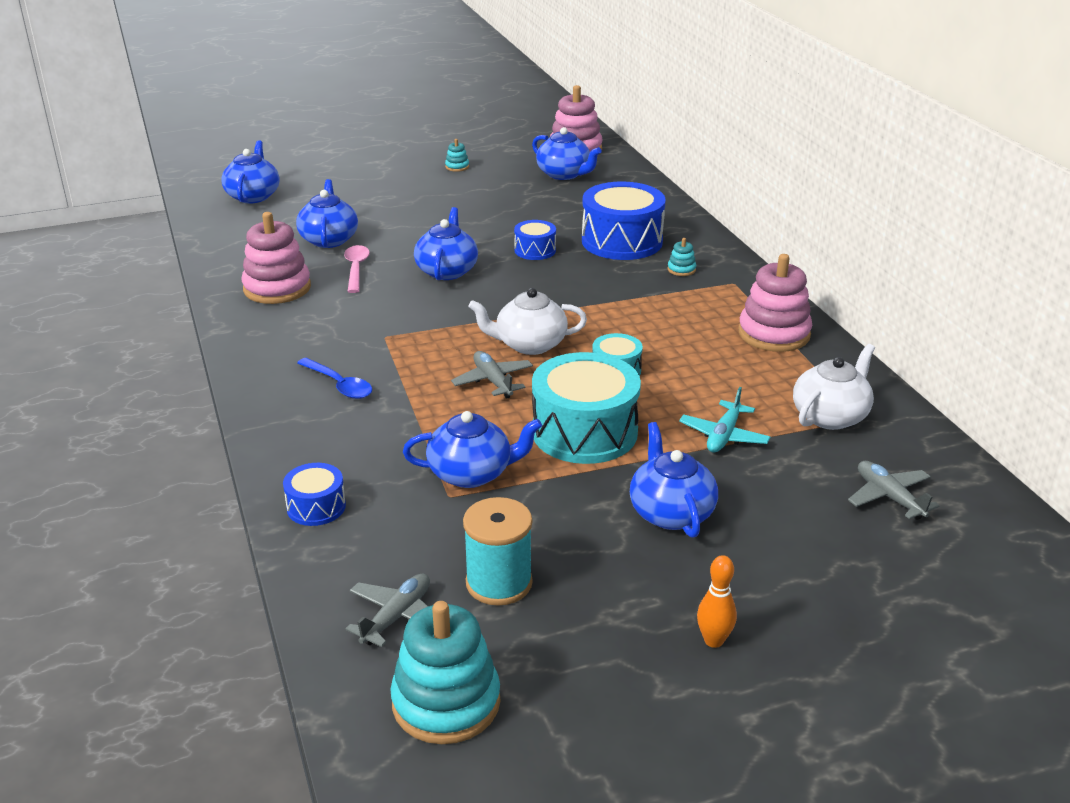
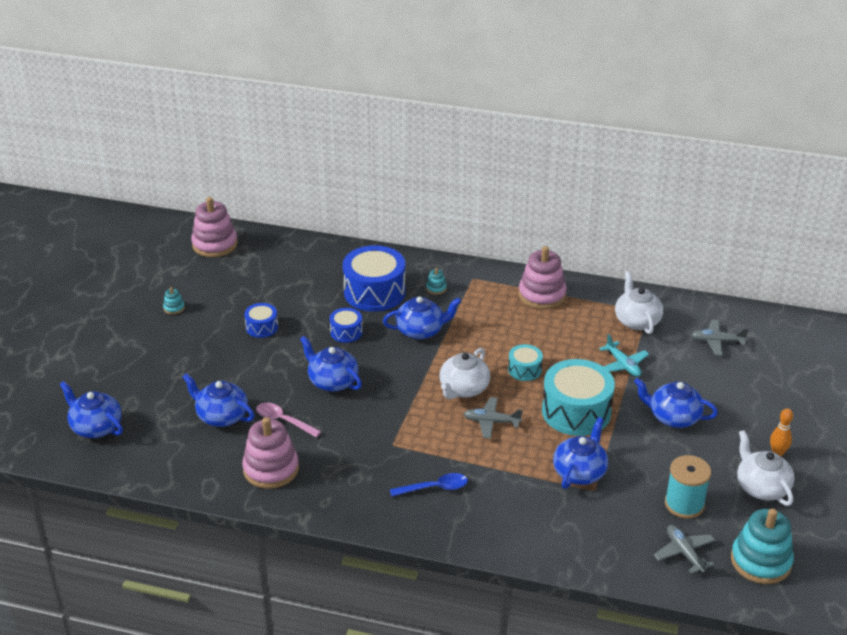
camera: 55 degrees left, 5 degrees up
blue drum [283,463,346,526] -> blue drum moved to [244,303,278,338]
blue teapot [532,127,602,180] -> blue teapot moved to [383,296,461,340]
none -> white teapot [737,430,794,506]

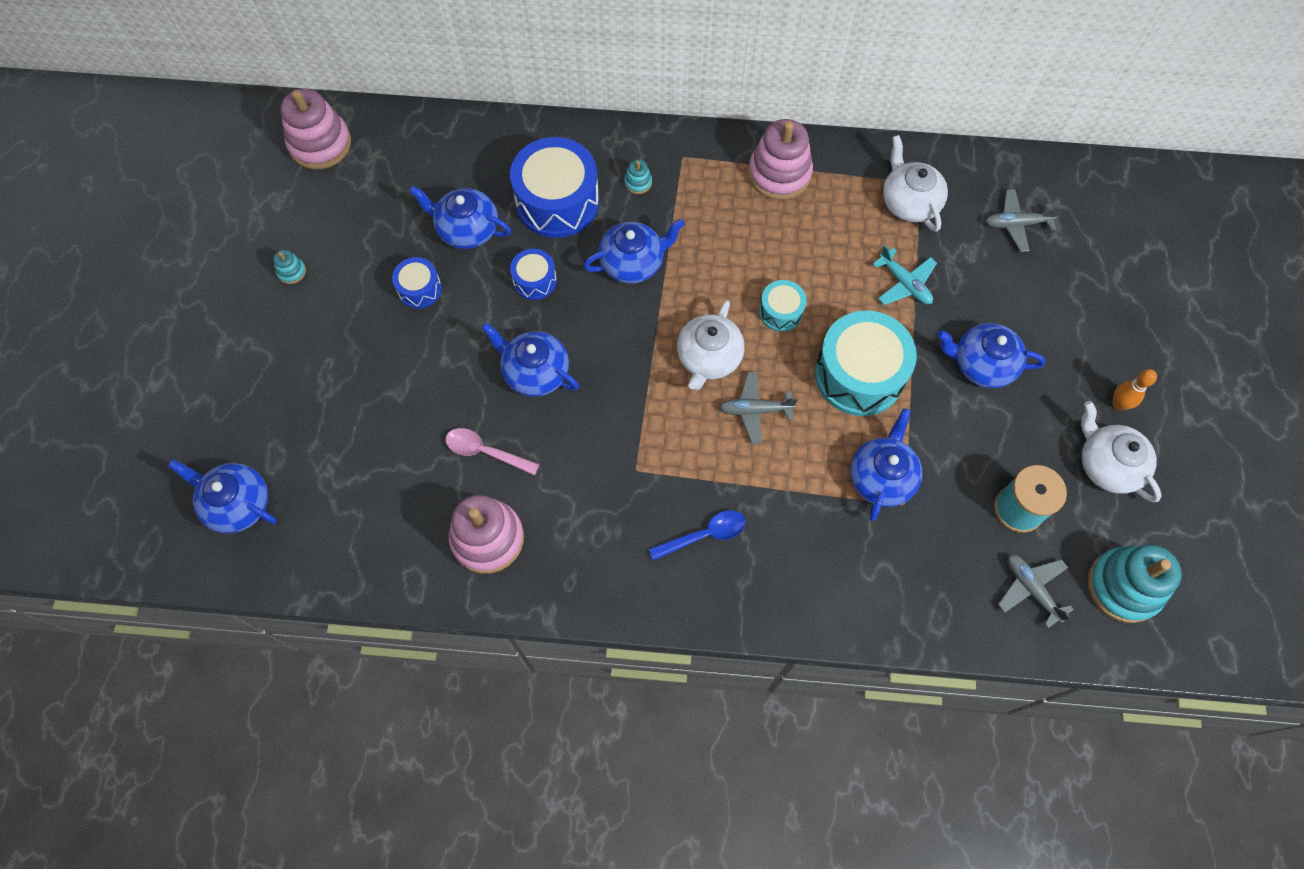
camera: 10 degrees left, 30 degrees up
blue teapot [183,373,254,427] -> blue teapot moved to [409,186,511,249]

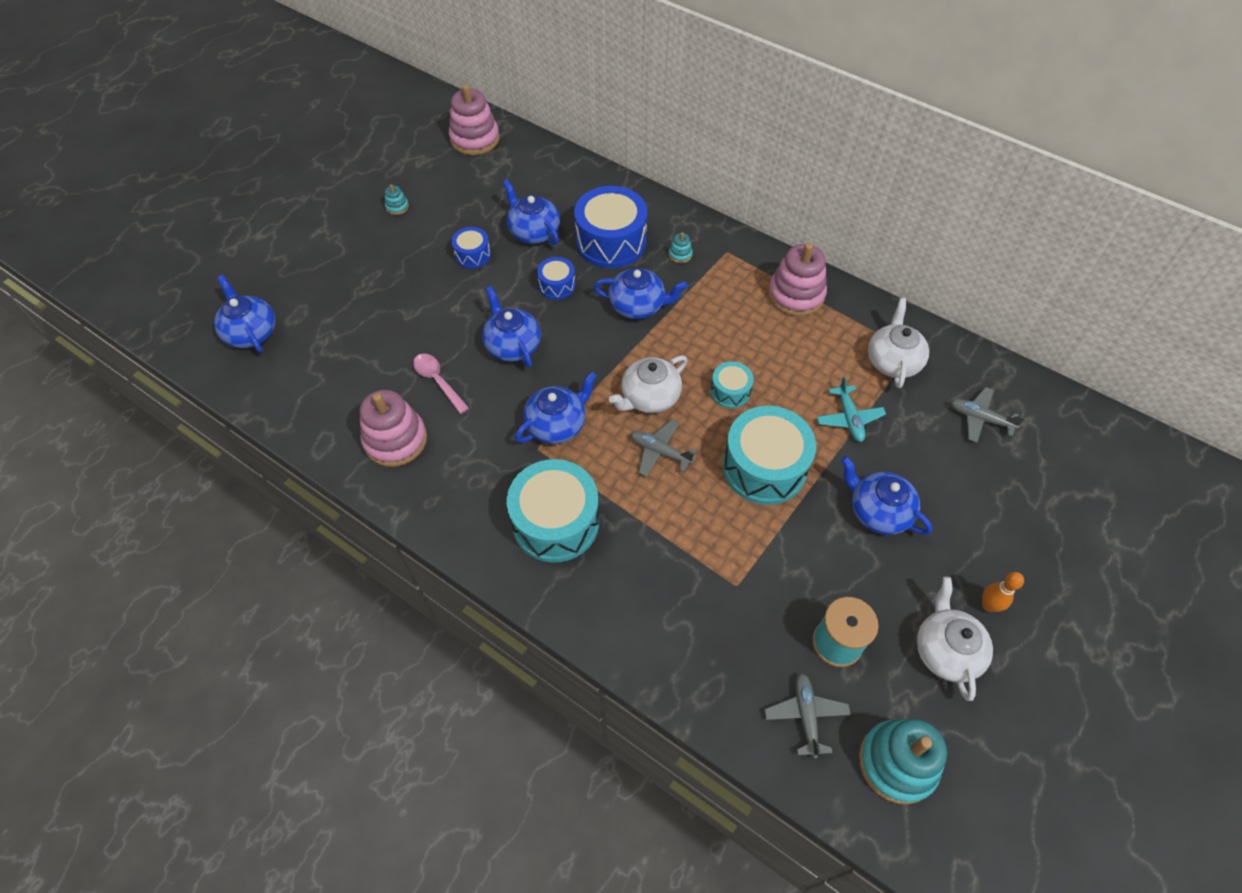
camera: 30 degrees right, 10 degrees down
blue spoon [649,510,746,561] -> turquoise drum [507,459,599,562]
blue teapot [850,408,922,521] -> blue teapot moved to [515,372,597,444]

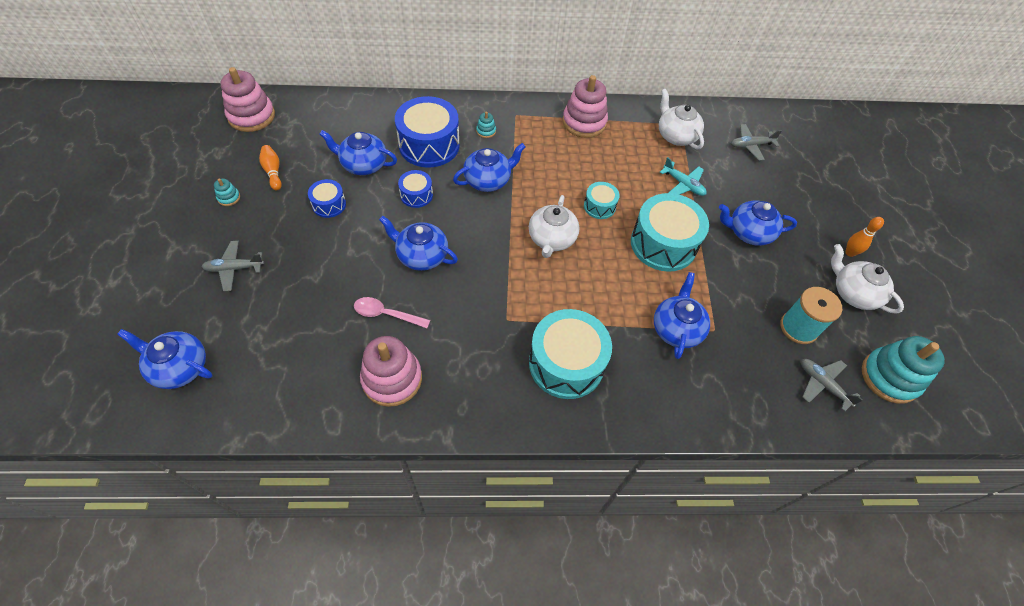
camera: 40 degrees left, 0 degrees up
blue teapot [515,372,597,444] -> blue teapot moved to [654,272,710,359]
grey plane [631,420,697,477] -> grey plane moved to [202,241,264,292]
none -> orange bowling pin [259,145,282,190]

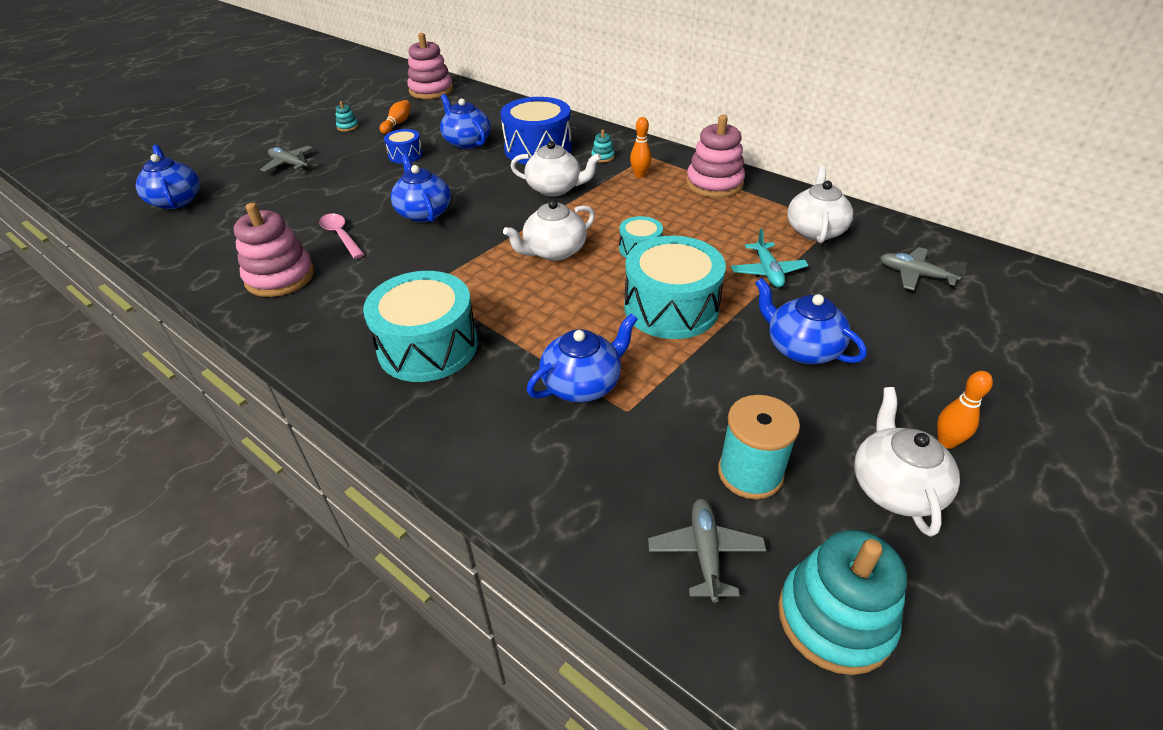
camera: 45 degrees right, 15 degrees down
blue drum [398,170,433,208] -> none
blue teapot [453,143,526,192] -> white teapot [511,141,601,197]
none -> orange bowling pin [630,117,652,178]

